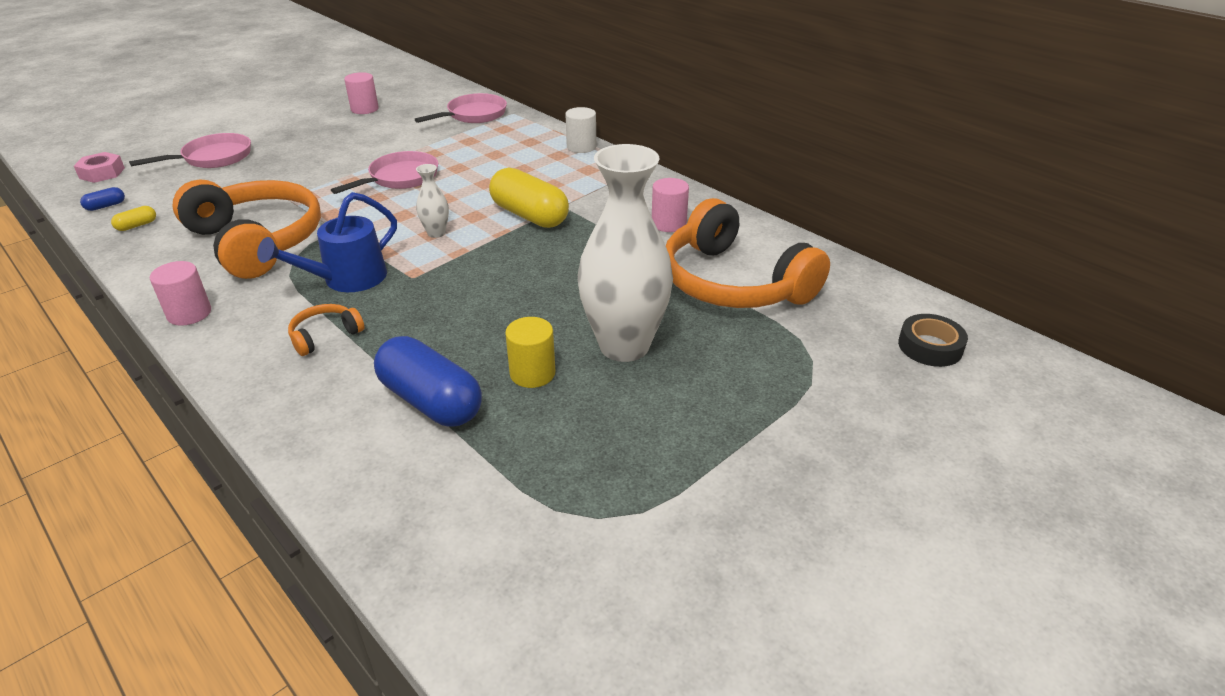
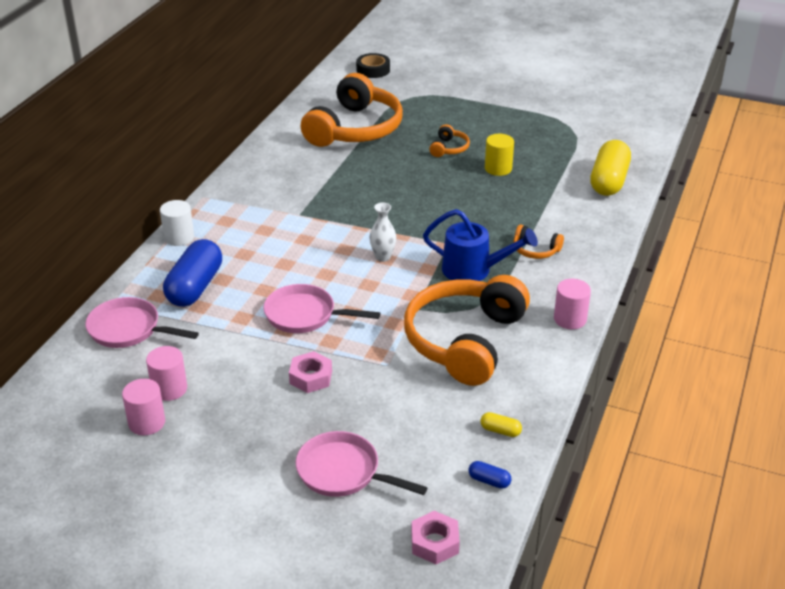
camera: 115 degrees left, 0 degrees up
blue capsule [374,336,482,427] -> blue capsule moved to [163,239,222,307]
yellow capsule [489,167,569,228] -> yellow capsule moved to [590,140,631,196]
white vase [578,144,673,362] -> orange headphones [429,124,470,157]
pink cylinder [652,178,689,232] -> pink cylinder moved to [146,346,187,401]
none -> pink nut [289,351,332,393]

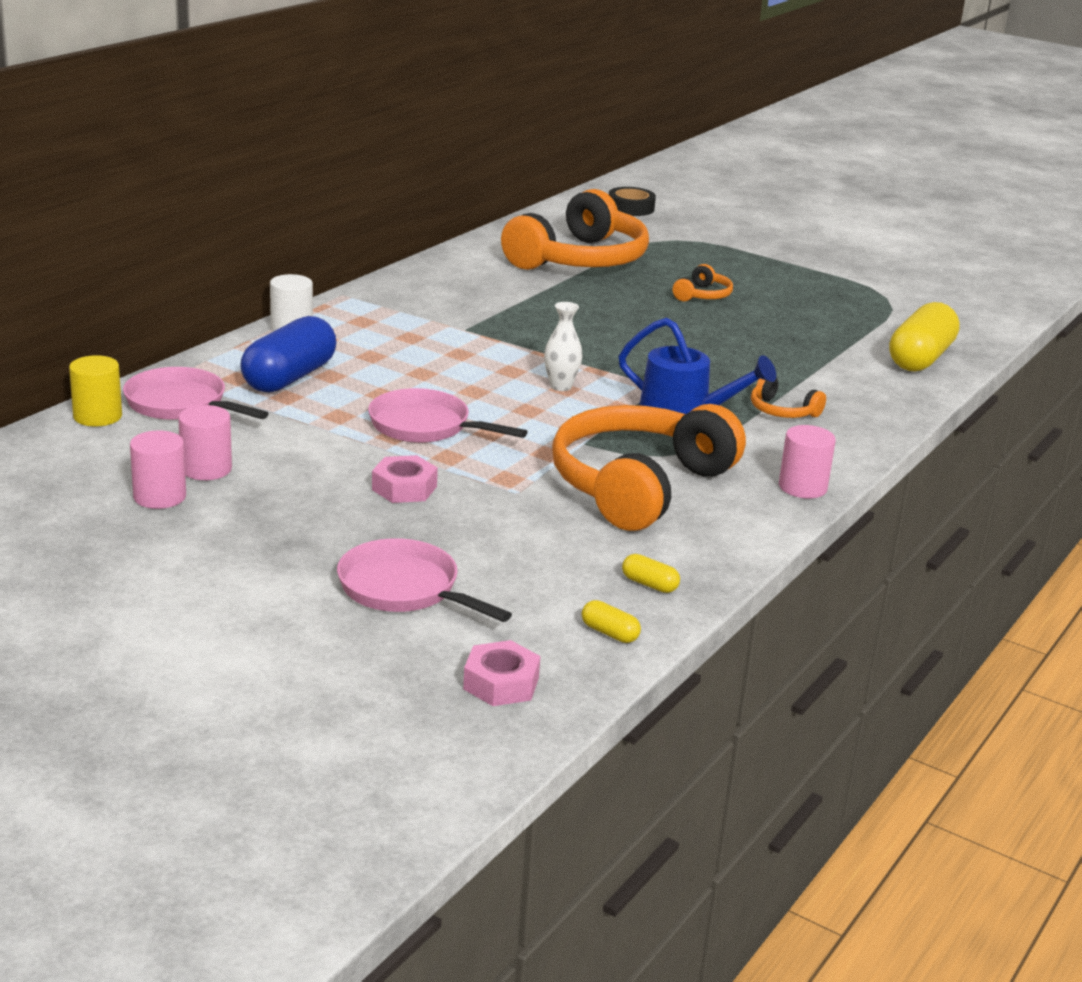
camera: 10 degrees right, 10 degrees down
blue capsule [468,461,511,489] -> yellow capsule [582,600,641,643]
yellow cylinder [485,134,514,176] -> yellow cylinder moved to [69,355,122,427]

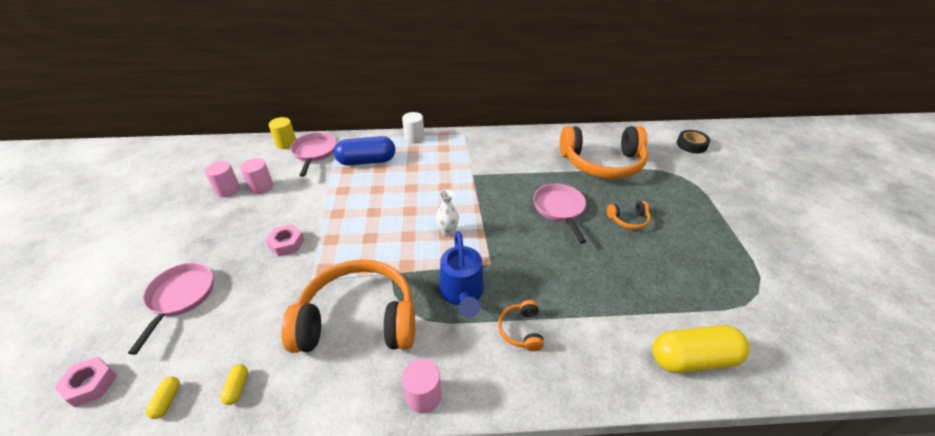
camera: 55 degrees right, 15 degrees up
pink pan [368,388,528,443] -> pink pan moved to [533,184,586,244]

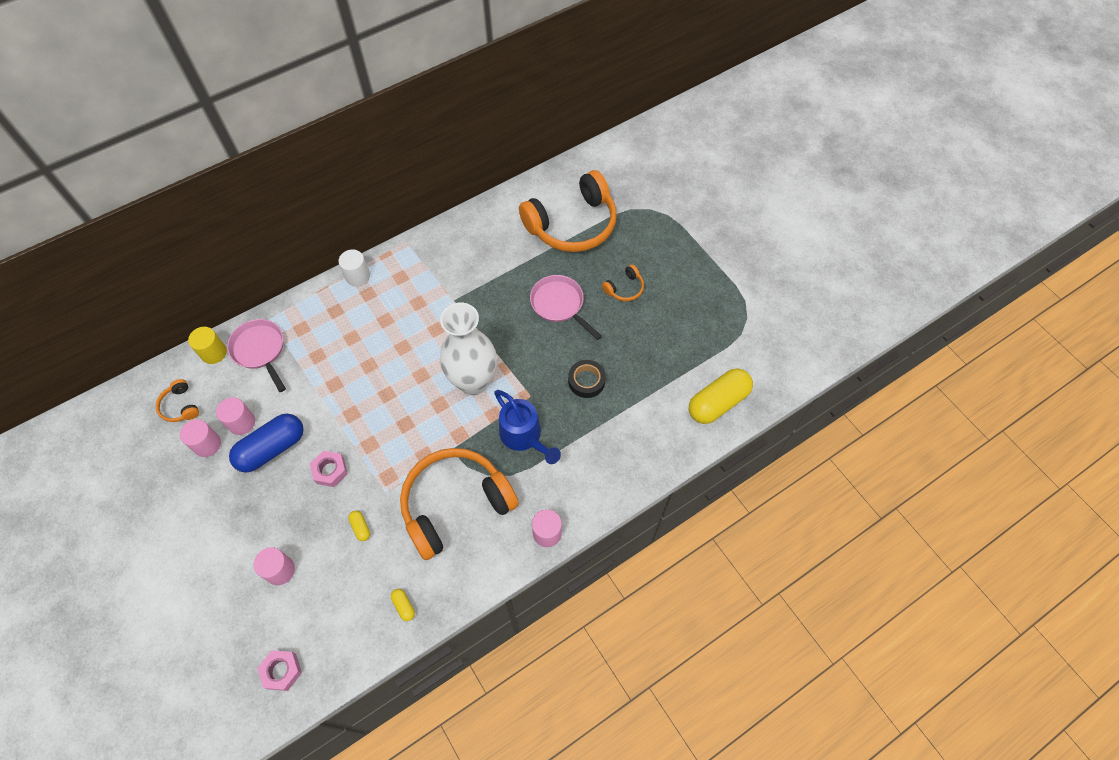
camera: 30 degrees left, 20 degrees up
pink pan [128,263,214,355] -> pink cylinder [254,547,295,585]
yellow capsule [146,377,180,419] -> yellow capsule moved to [348,511,370,541]
blue capsule [334,136,395,165] -> blue capsule moved to [229,414,303,473]
white vase [436,189,459,237] -> white vase [440,303,497,395], size x2.35
orange headphones [498,300,544,351] -> orange headphones moved to [156,379,199,422]
black tape [677,130,711,153] -> black tape moved to [568,360,606,398]

